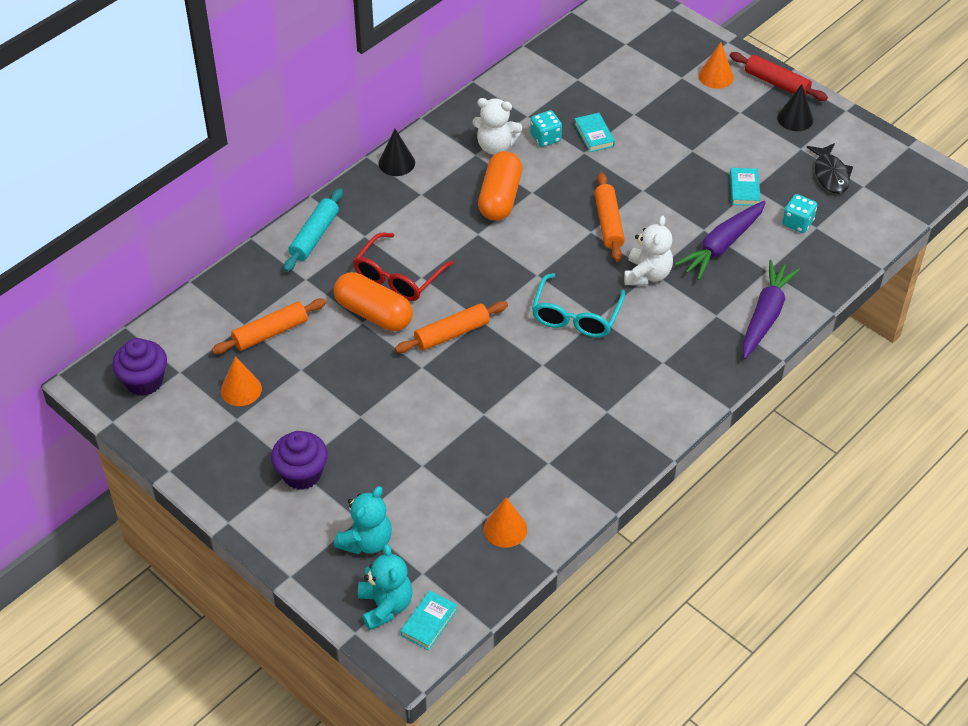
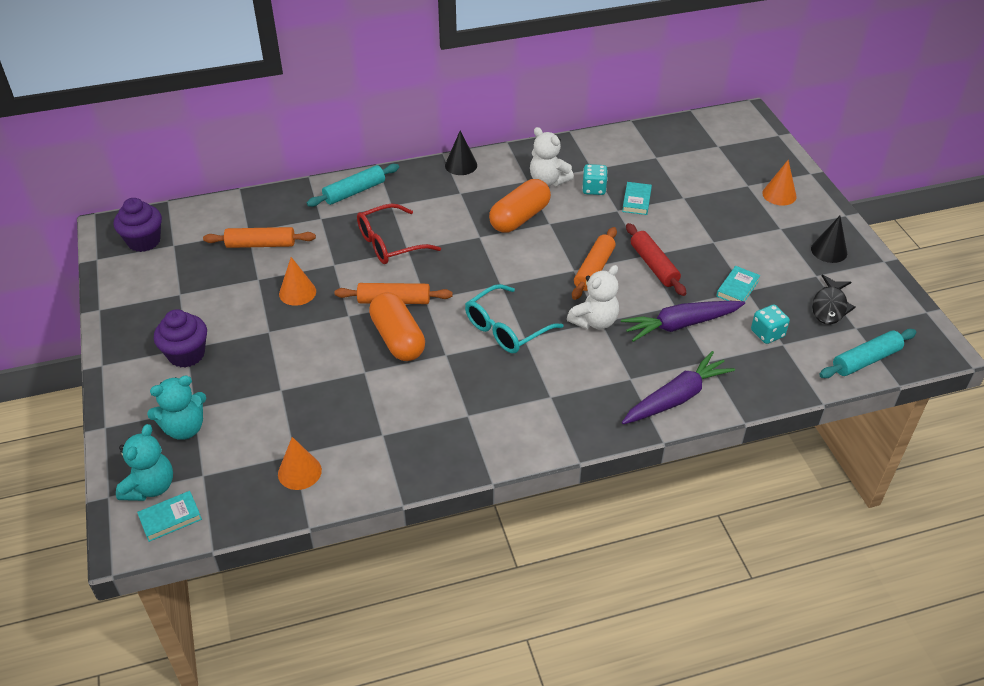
camera: 30 degrees right, 5 degrees down
orange cone [221,356,262,406] -> orange cone moved to [279,257,316,306]
orange capsule [334,272,413,331] -> orange capsule moved to [369,292,425,361]
red rolling pin [730,52,828,101] -> red rolling pin moved to [626,223,686,296]
none -> turquoise rolling pin [819,329,916,378]

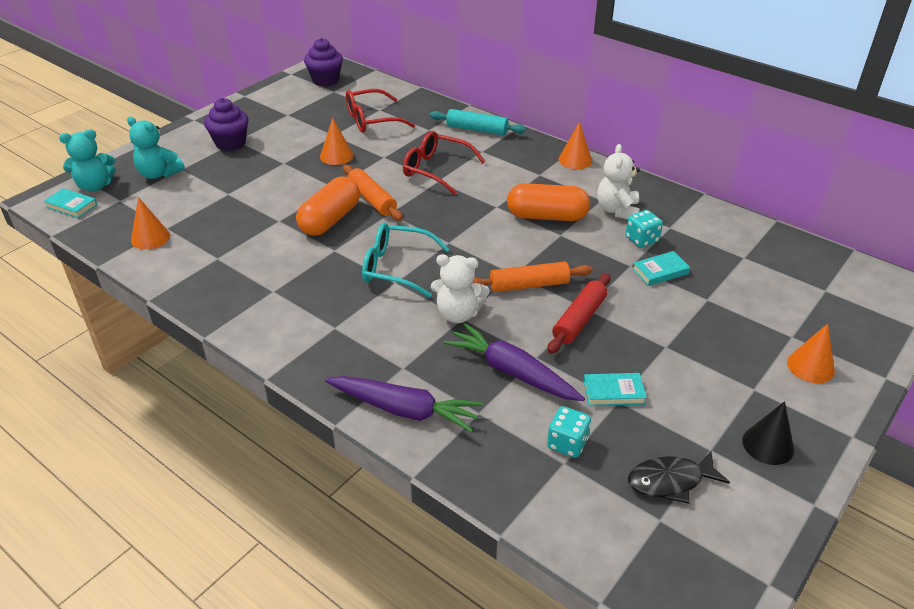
camera: 55 degrees right, 5 degrees down
orange rolling pin [203,227,316,248] -> red glasses [346,89,415,133]
black cone [445,131,477,175] -> orange cone [559,122,592,169]
turquoise rolling pin [819,329,916,378] -> none

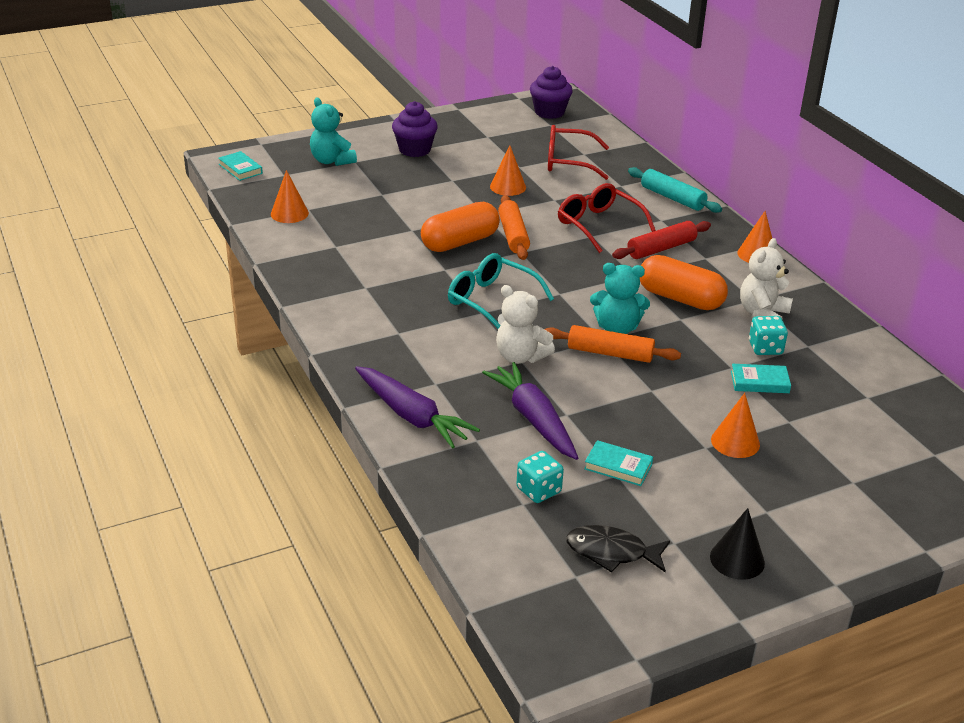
camera: 25 degrees right, 5 degrees down
turquoise teddy bear [59,129,115,191] -> turquoise teddy bear moved to [590,263,650,334]
red rolling pin [547,273,611,354] -> red rolling pin moved to [612,221,711,259]
orange cone [787,323,835,383] -> orange cone moved to [711,393,760,458]

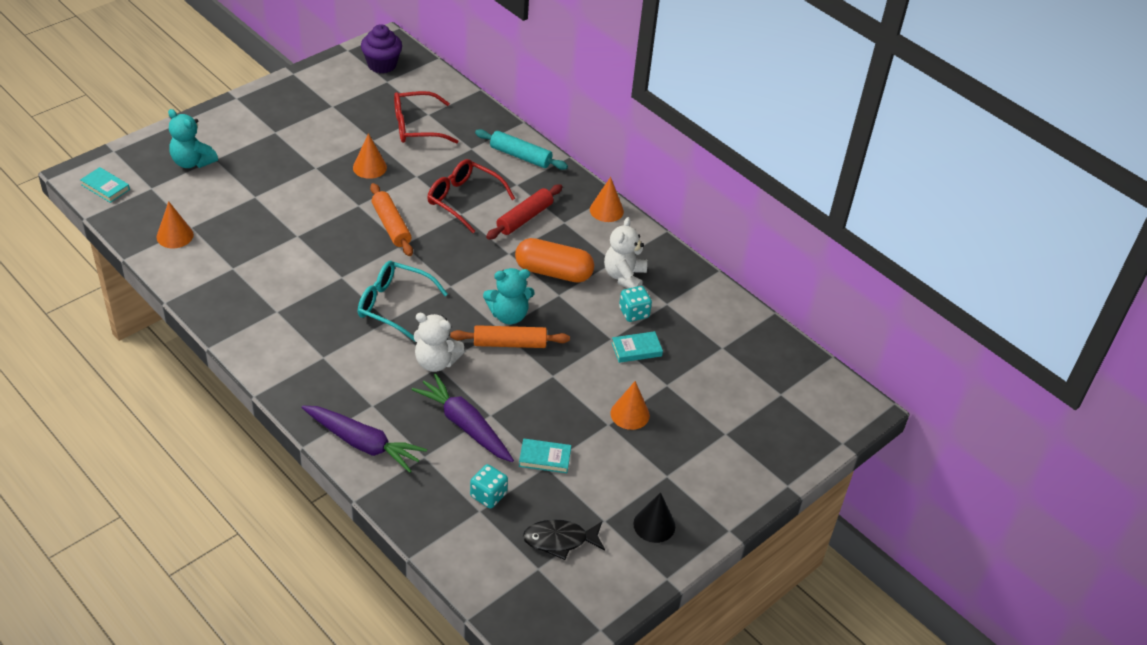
camera: 20 degrees left, 10 degrees up
purple cupcake [392,101,438,157] -> none
orange capsule [421,202,500,252] -> none

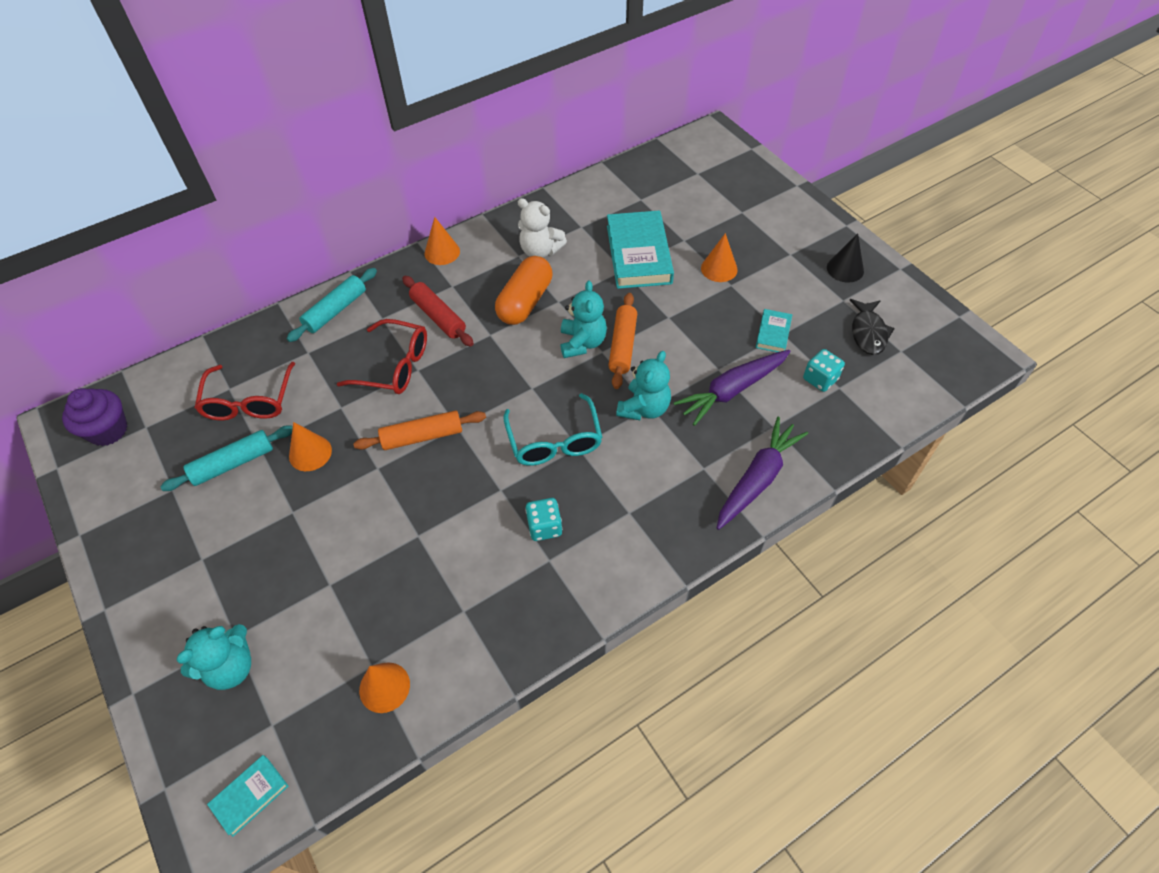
camera: 75 degrees left, 10 degrees up
turquoise glasses [358,261,448,342] -> turquoise glasses turned 45 degrees counterclockwise [503,393,602,466]
white teddy bear [414,313,465,372] -> turquoise teddy bear [616,351,671,420]
red glasses [427,159,515,233] -> red glasses turned 120 degrees counterclockwise [337,319,427,394]
turquoise book [611,331,663,363] -> turquoise book [607,211,674,289], size x2.08
turquoise dice [619,286,652,322] -> turquoise dice moved to [525,498,562,541]
none -> turquoise rolling pin [160,426,293,491]

